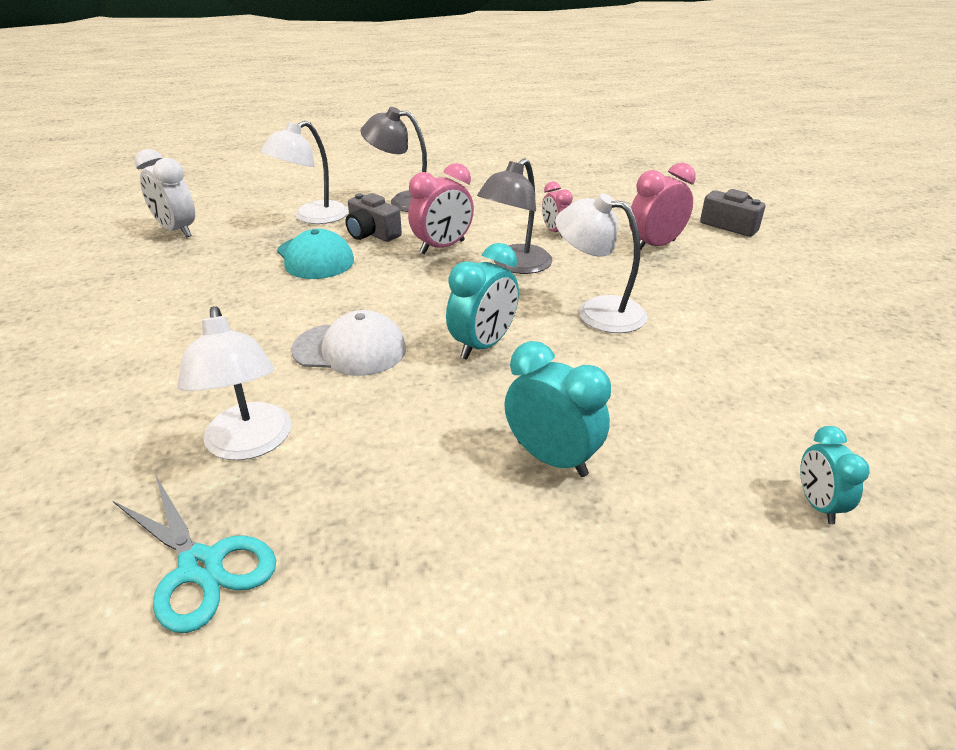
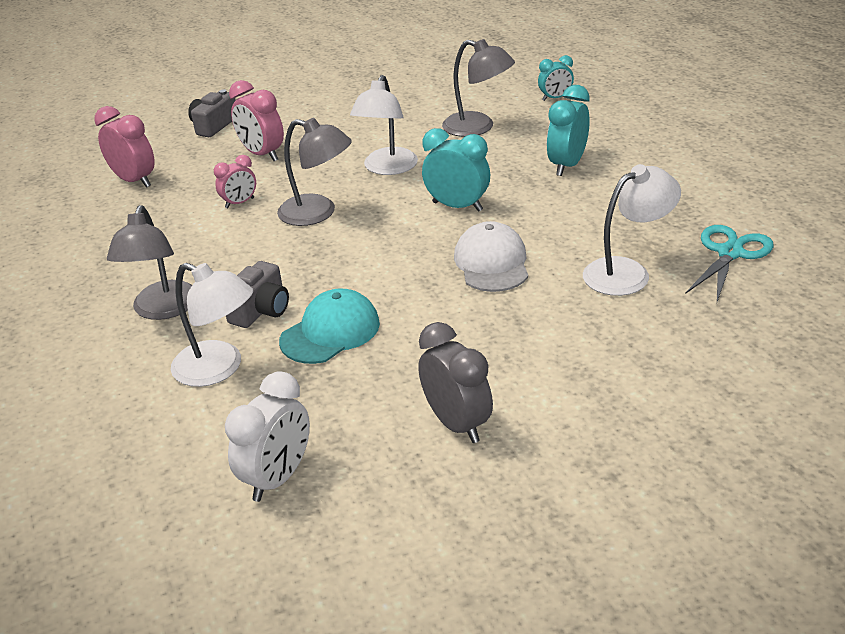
camera: 100 degrees left, 0 degrees up
pink clock [408,163,474,254] -> pink clock moved to [94,106,155,188]
none -> grey clock [418,322,493,443]
none -> grey lamp [442,39,515,137]

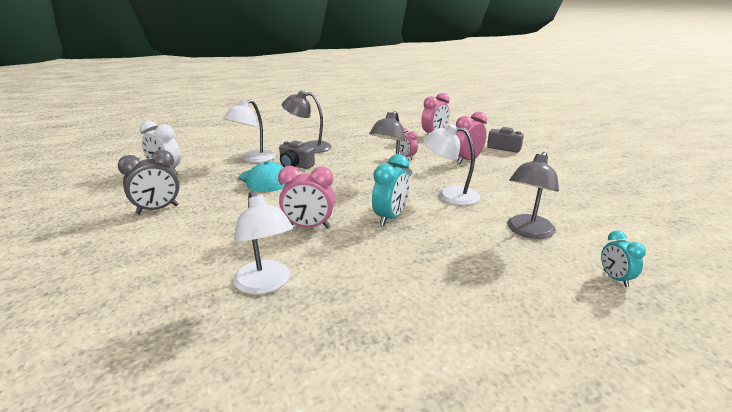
camera: 90 degrees right, 10 degrees down
white cap [454,221,528,292] -> pink clock [278,166,335,228]
turquoise clock [547,85,590,176] -> none
turquoise scissors [685,225,774,302] -> none

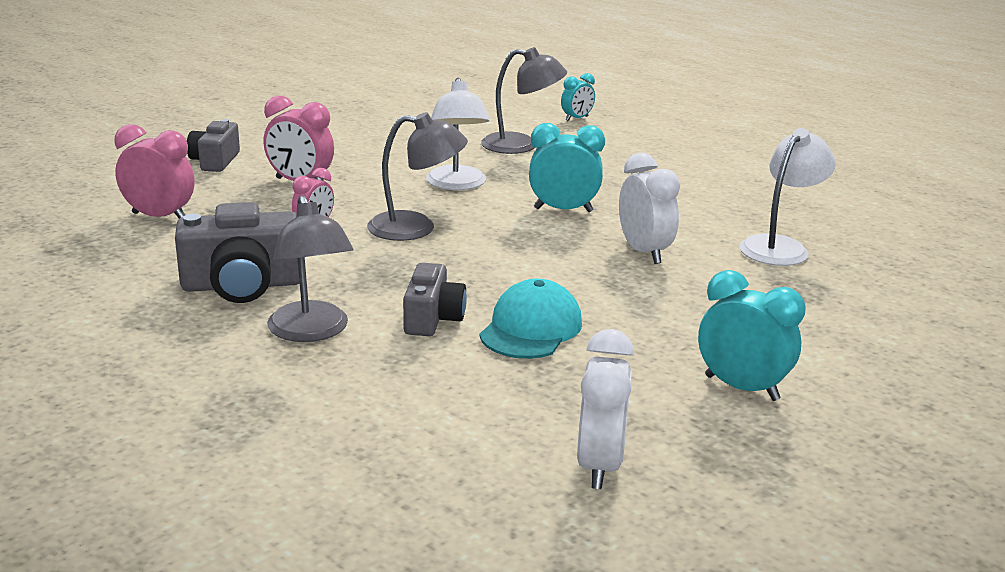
camera: 115 degrees left, 0 degrees up
grey clock [118,150,180,214] -> turquoise clock [698,270,806,401]
white lamp [223,99,276,163] -> none
pink clock [278,166,335,228] -> white clock [619,153,680,264]
none -> grey camera [175,202,300,303]

